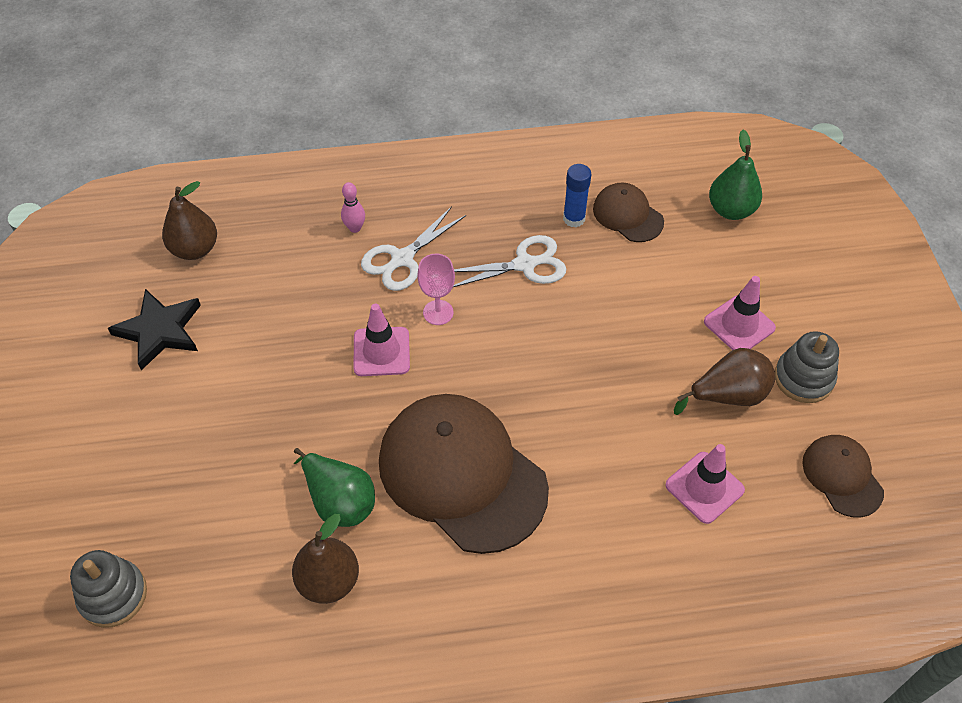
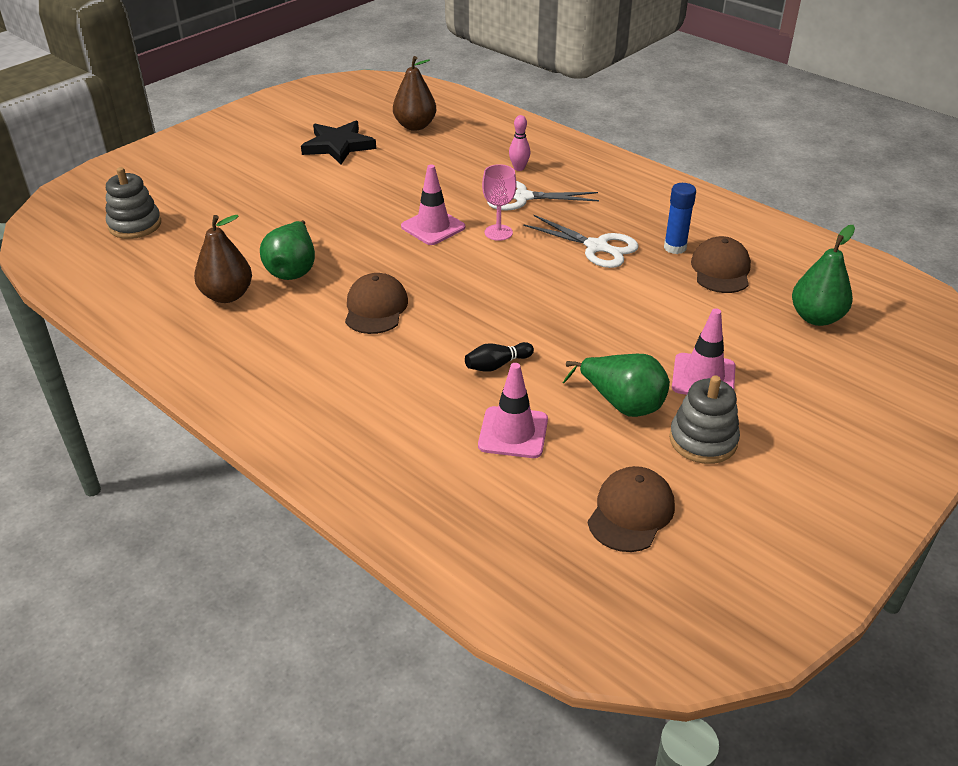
camera: 50 degrees right, 15 degrees down
brown cap [379,394,549,554] -> brown cap [345,273,408,334], size x0.49
brown pear [674,348,775,415] -> green pear [563,354,670,417]
none -> black bowling pin [465,342,534,372]

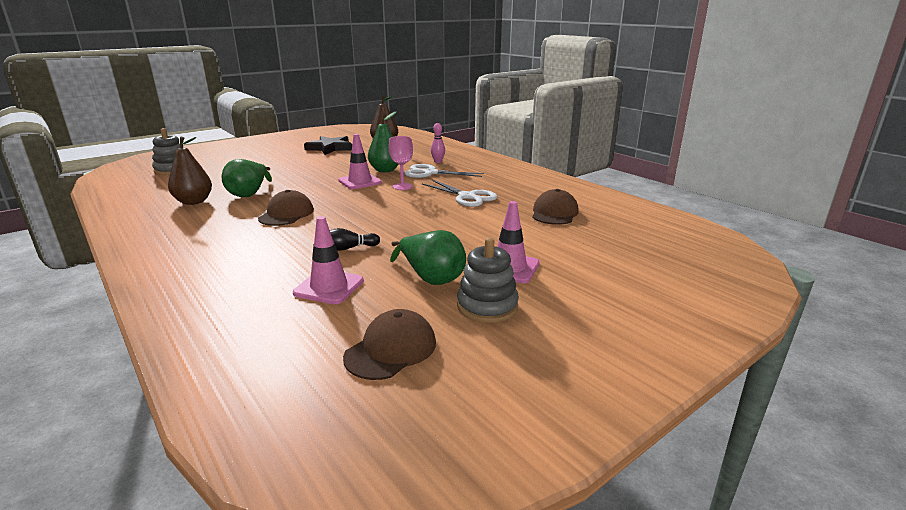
camera: 10 degrees right, 15 degrees down
blue glue stick [664,183,696,254] -> none
green pear [792,225,855,326] -> green pear moved to [368,112,398,172]

